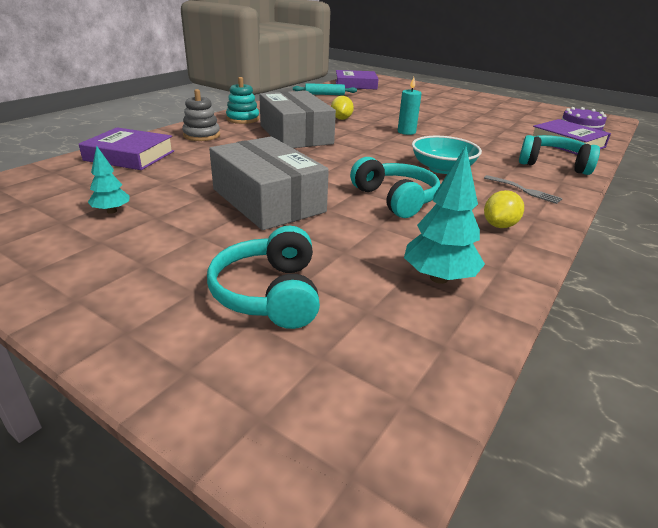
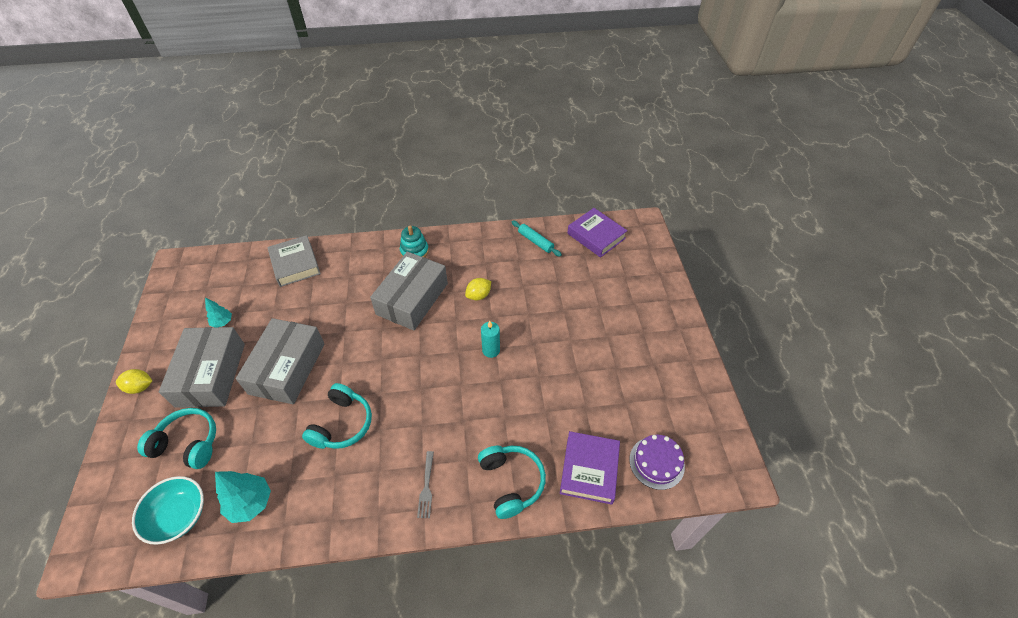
camera: 50 degrees right, 20 degrees up
purple book [79,127,174,170] -> grey book [267,235,321,287]
grey stacking toy [182,89,220,141] -> none
turquoise headphones [207,226,320,329] -> turquoise headphones turned 60 degrees clockwise [137,408,216,469]
turquoise bowl [412,136,482,174] -> turquoise bowl moved to [132,476,204,545]
yellow lemon [484,190,524,228] -> yellow lemon moved to [116,369,152,394]
none -> grey box [159,327,245,408]

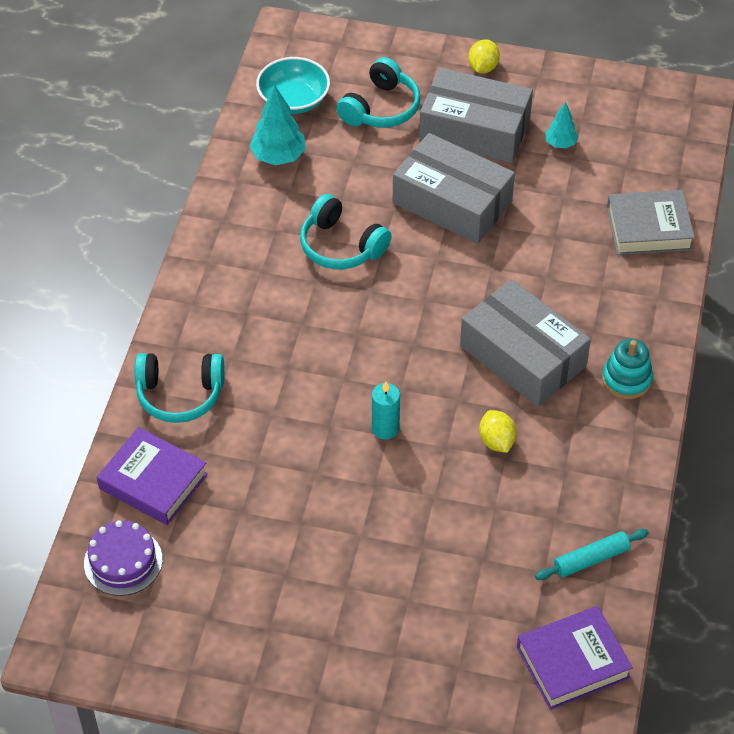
camera: 110 degrees right, 0 degrees up
grey fork [417,451,434,518] -> none

